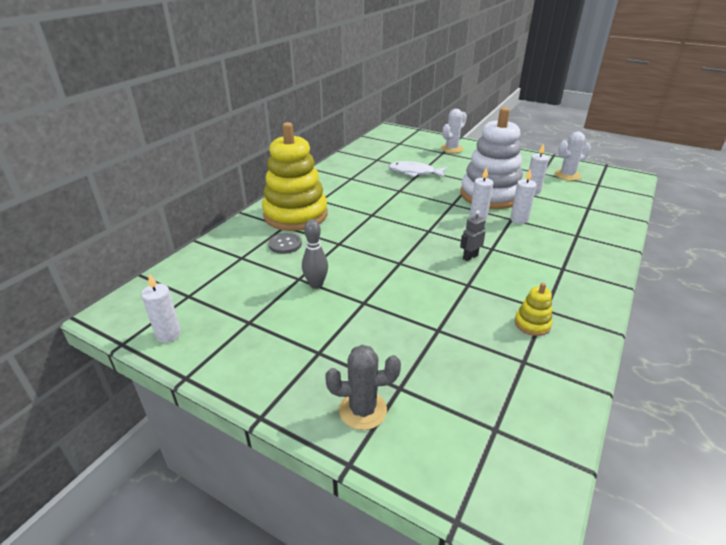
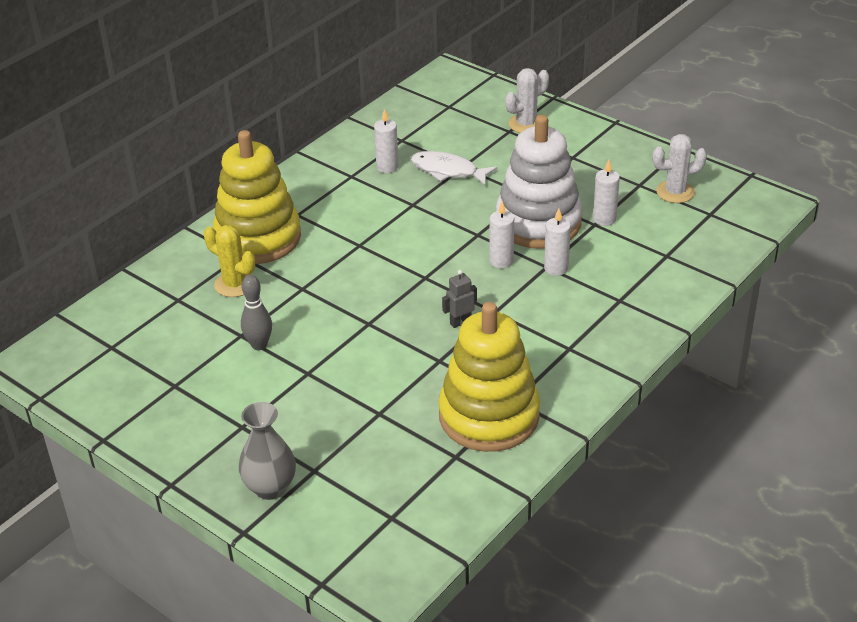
camera: 10 degrees right, 5 degrees up
white candle [141,273,181,343] -> white candle moved to [374,109,399,173]
grey button [268,233,302,254] -> yellow cactus [204,225,255,297]
grey cactus [325,345,401,430] -> grey vase [239,402,296,500]
yellow stacking toy [515,283,553,336] -> yellow stacking toy [438,302,540,452], size x2.49

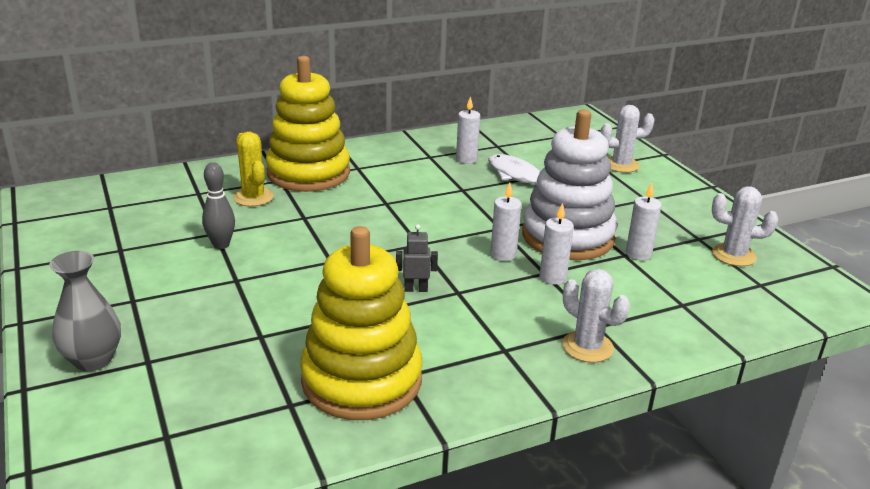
camera: 25 degrees right, 10 degrees down
none -> white cactus [562,269,630,363]

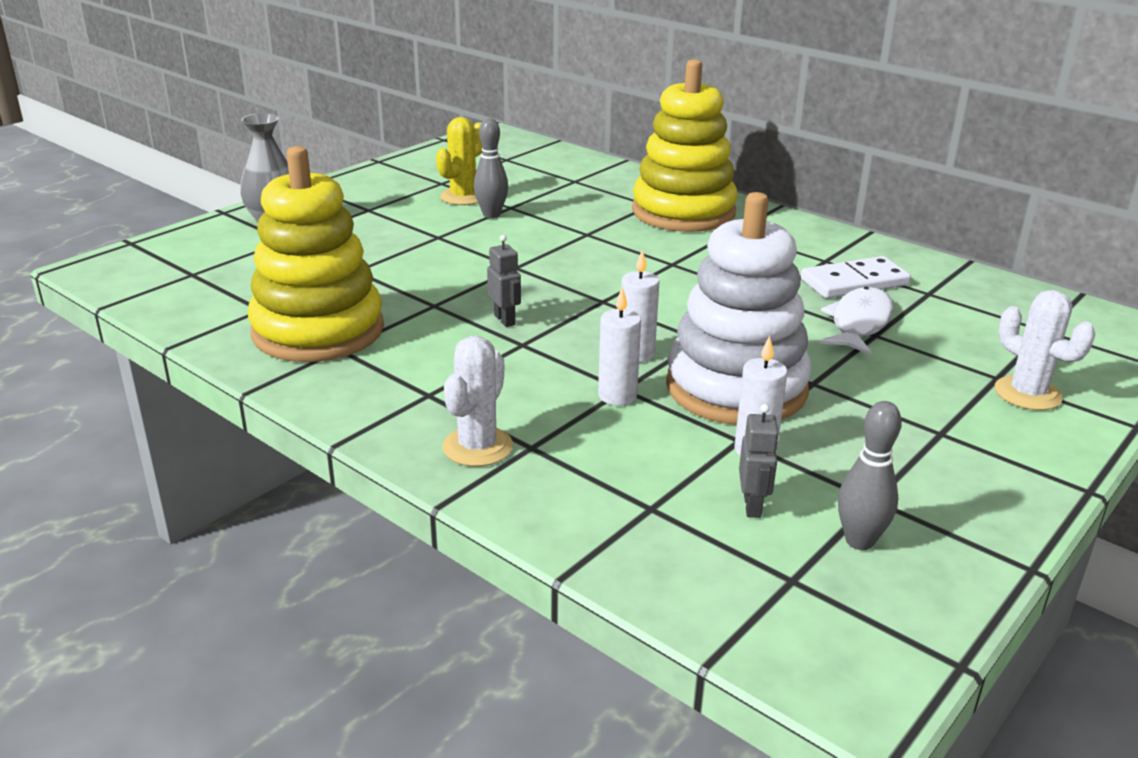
camera: 65 degrees right, 0 degrees up
yellow cactus [233,132,274,206] -> yellow cactus moved to [436,117,483,205]
white candle [456,96,480,164] -> white domino [801,256,911,298]
white cactus [712,186,778,266] -> grey bowling pin [838,401,902,550]
none -> grey robot [739,404,779,518]

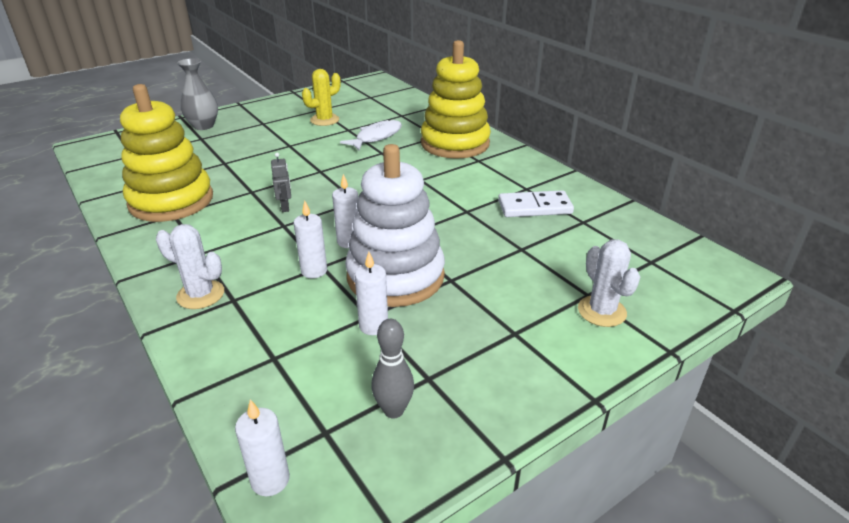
camera: 15 degrees right, 5 degrees up
white cactus [442,336,513,467] -> white cactus turned 75 degrees clockwise [156,224,224,309]
grey bowling pin [474,118,508,218] -> none
grey robot [739,404,779,518] -> none
white fish [819,287,893,355] -> white fish moved to [340,119,402,150]
none -> white candle [235,399,290,496]

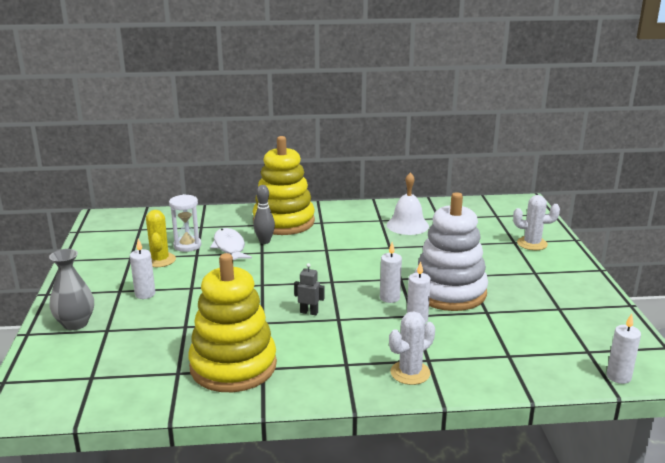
camera: 60 degrees left, 10 degrees down
white candle [355,252,388,335] -> white candle moved to [130,239,155,299]
grey bowling pin [371,319,414,418] -> grey bowling pin moved to [253,185,275,244]
white domino [498,190,574,217] -> white bell [387,172,429,235]
none -> white hourglass [169,194,201,252]

